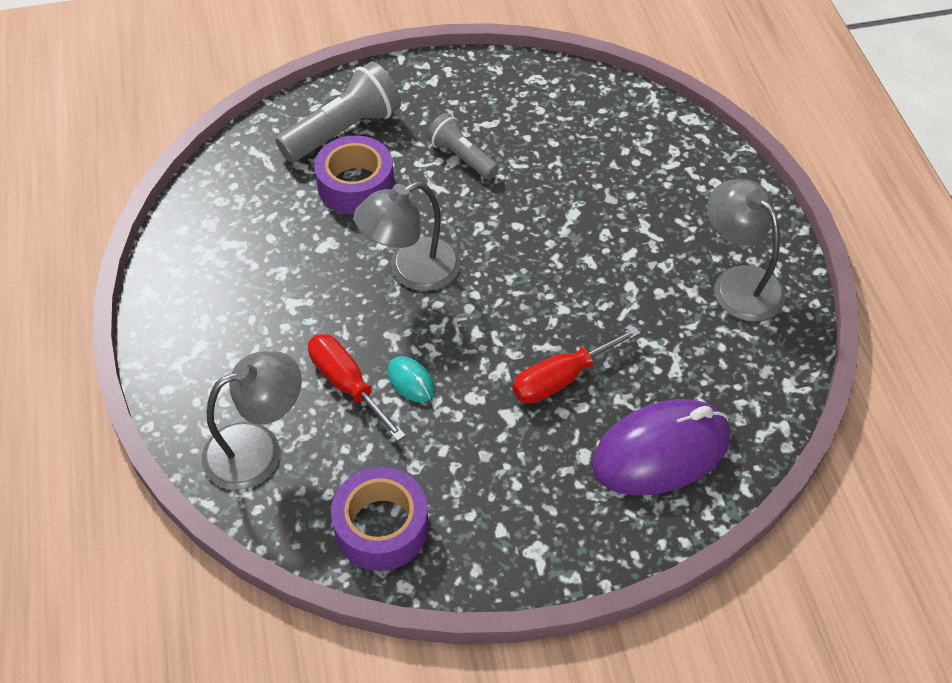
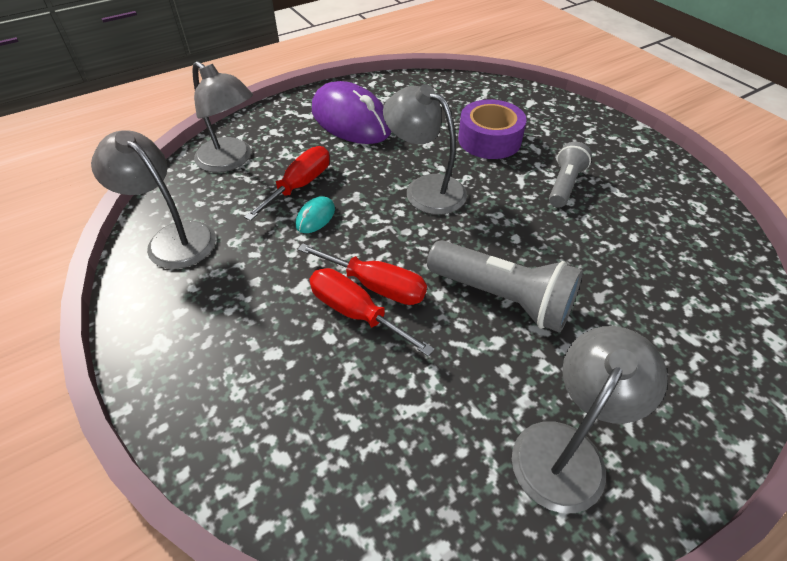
camera: 70 degrees right, 5 degrees down
grey flashlight [276,61,401,162] -> grey flashlight moved to [427,240,583,333]
purple tape [331,467,429,571] -> grey lamp [91,130,216,269]
purple mouse [592,399,730,495] -> purple mouse moved to [312,81,391,144]
none -> red screwdriver [298,244,427,305]

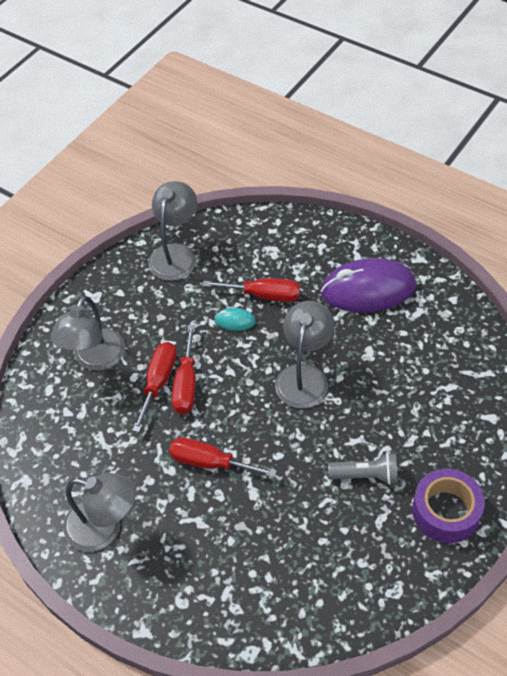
camera: 70 degrees right, 5 degrees up
grey lamp [192,61,253,172] -> grey lamp moved to [51,296,125,371]
purple mouse [312,81,391,144] -> purple mouse turned 60 degrees clockwise [321,258,416,312]
grey flashlight [427,240,583,333] -> red screwdriver [169,438,277,477]
purple tape [458,99,527,159] -> purple tape moved to [412,469,485,543]

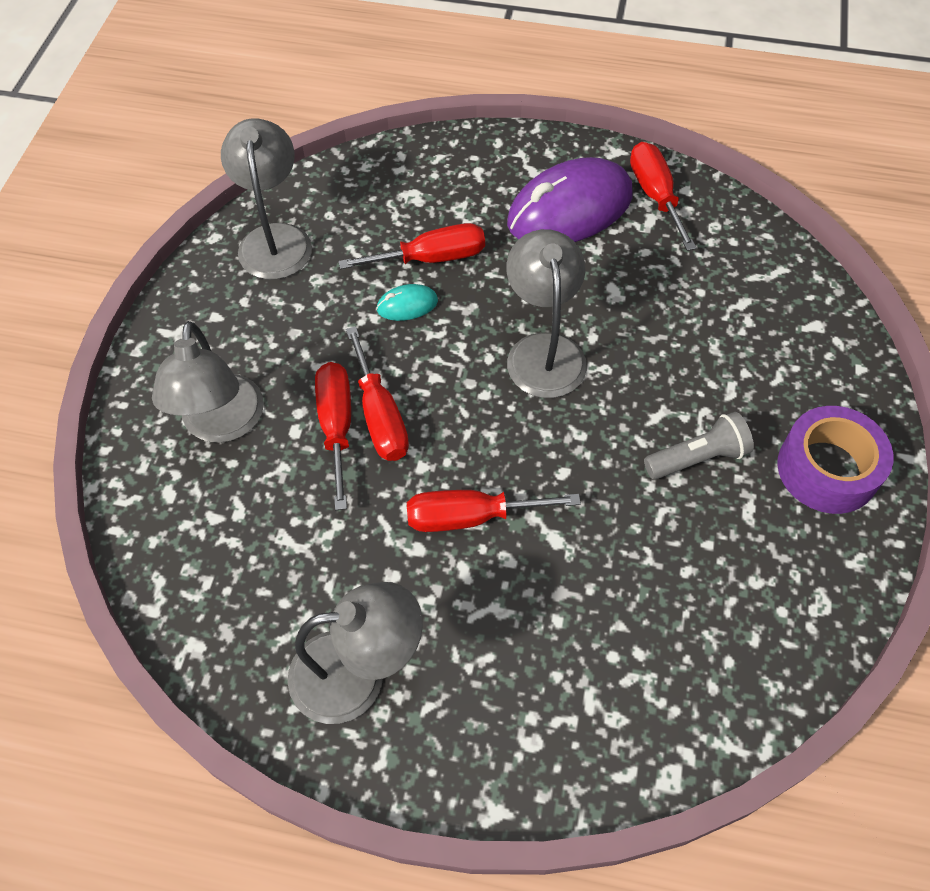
camera: 25 degrees left, 5 degrees up
none -> red screwdriver [630,142,697,251]

